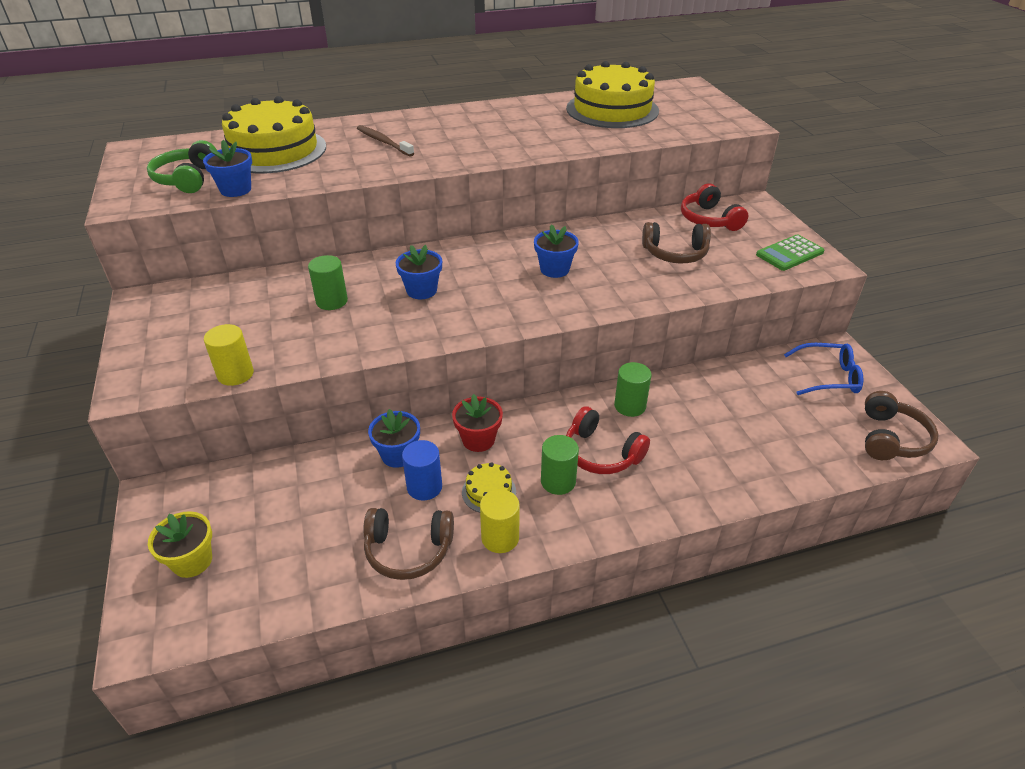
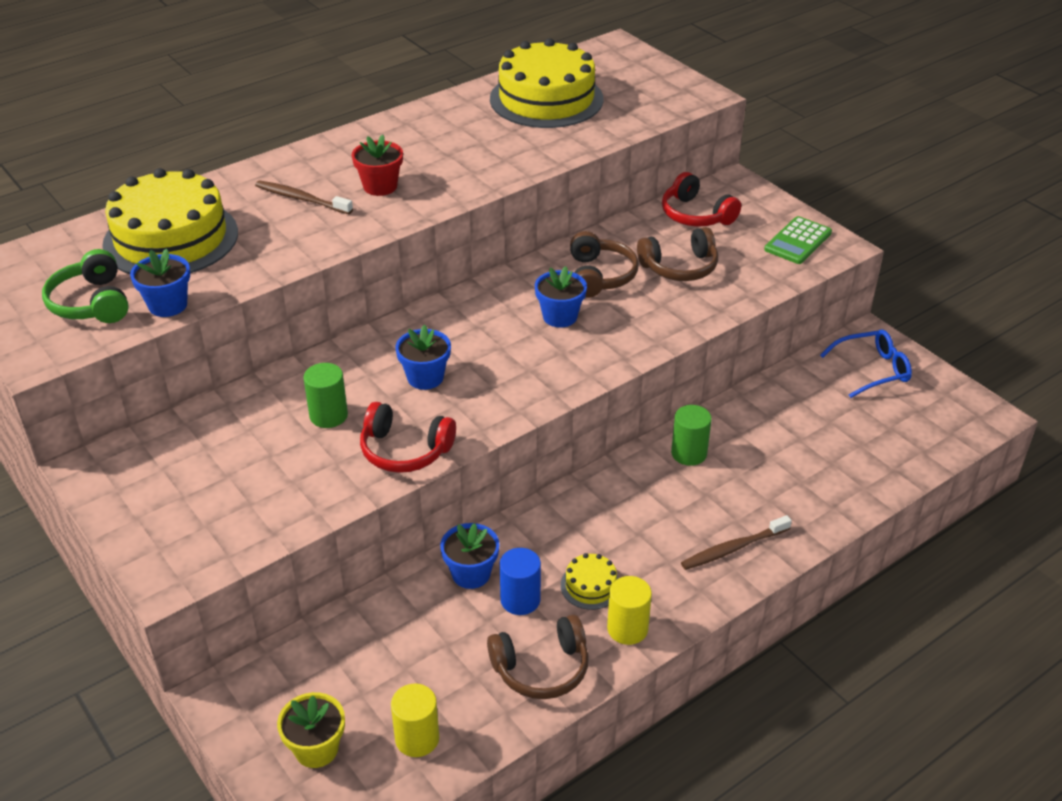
camera: 20 degrees left, 0 degrees up
yellow cylinder [204,324,254,386] -> yellow cylinder moved to [391,684,439,757]
red flower pot [452,394,503,452] -> red flower pot moved to [352,134,403,196]
green cylinder [541,435,579,495] -> none
red headphones [566,406,650,474] -> red headphones moved to [360,402,456,473]
brown headphones [865,391,939,460] -> brown headphones moved to [570,231,639,298]
none -> brown toothbrush [681,515,792,570]

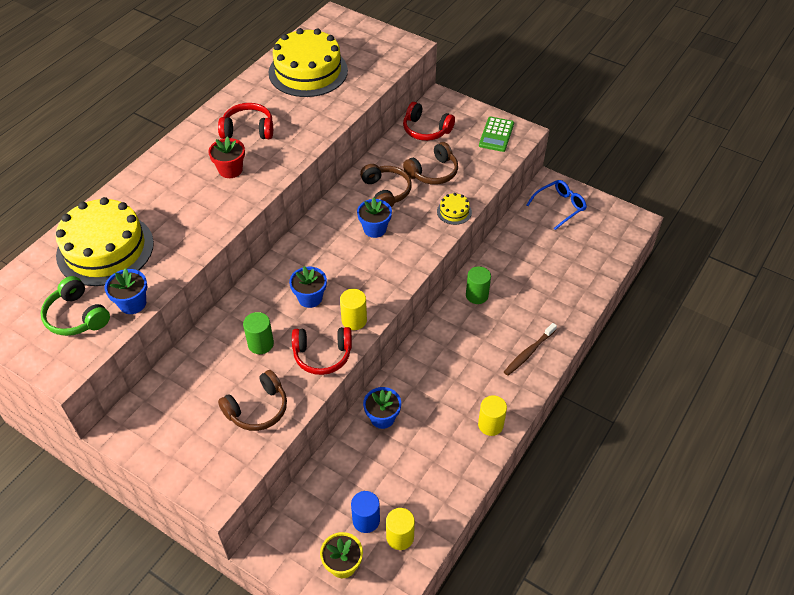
camera: 20 degrees left, 10 degrees up
brown toothbrush [255,180,353,214] -> none
brown headphones [487,615,589,699] -> brown headphones moved to [218,370,287,431]
blue cylinder [500,548,541,615] -> blue cylinder moved to [351,491,380,533]
yellow cake [561,553,619,610] -> yellow cake moved to [437,193,472,225]
none -> red headphones [218,103,273,139]
none -> yellow cylinder [340,289,367,330]

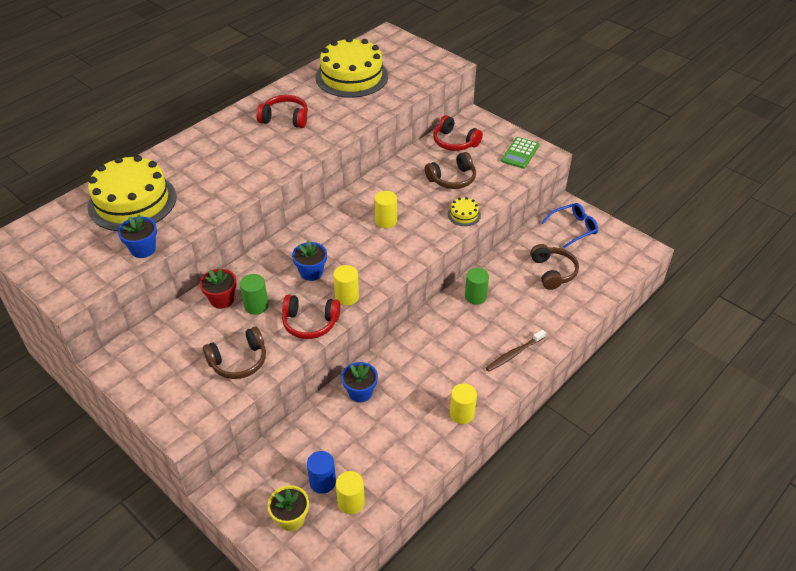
camera: 10 degrees right, 5 degrees down
green headphones [41,276,110,336] -> none
red flower pot [208,136,245,178] -> red flower pot moved to [200,268,237,309]
blue flower pot [357,198,392,238] -> yellow cylinder [375,191,397,228]
brown headphones [360,164,412,208] -> brown headphones moved to [530,244,579,290]

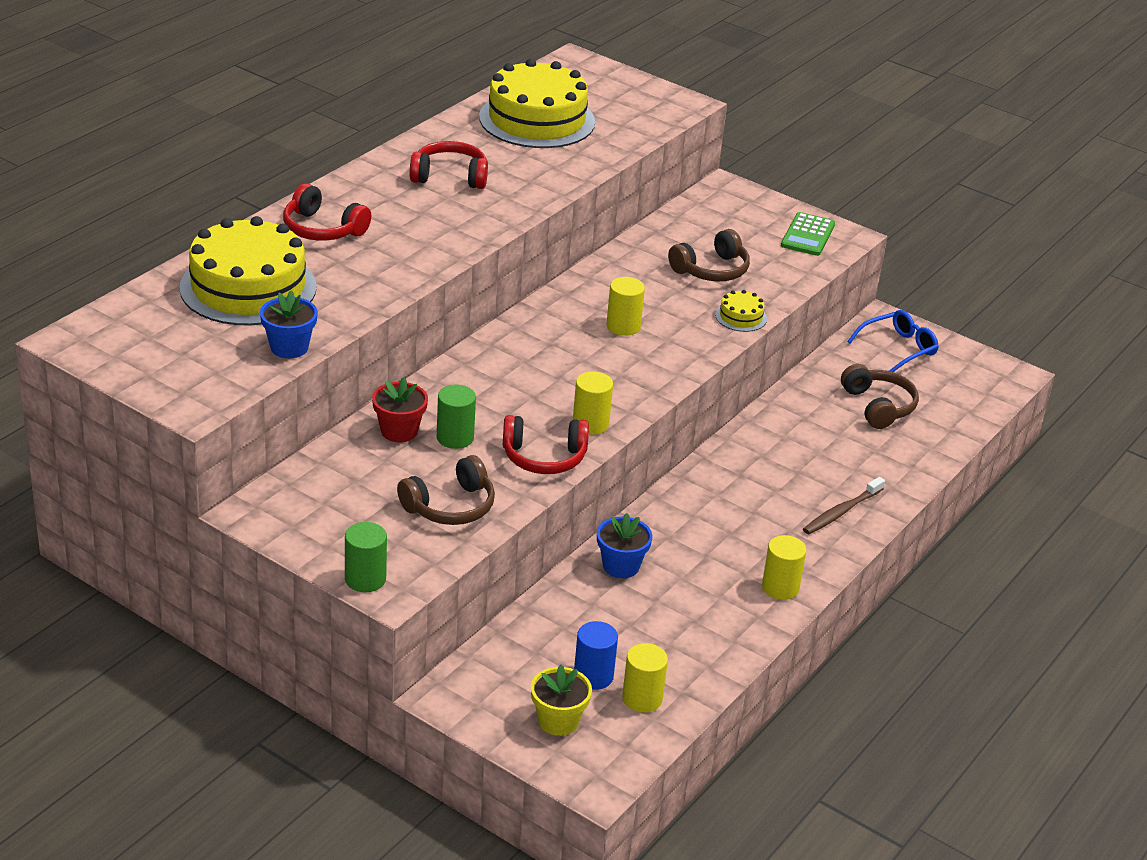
camera: 10 degrees left, 10 degrees down
blue flower pot [292,241,327,281] -> none
red headphones [433,115,483,151] -> red headphones moved to [283,183,371,241]
green cylinder [465,268,489,304] -> green cylinder moved to [345,522,387,592]

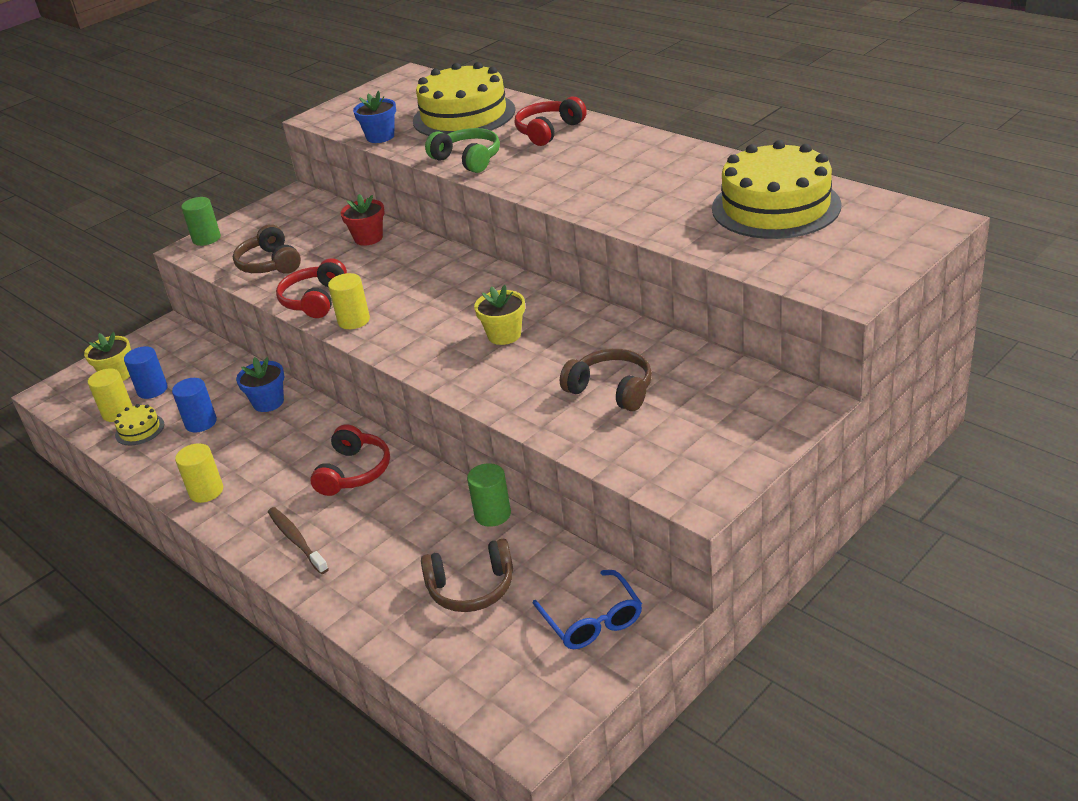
camera: 105 degrees right, 0 degrees up
red headphones [410,141,488,189] -> red headphones moved to [310,424,390,496]
green cylinder [437,385,476,449] -> green cylinder moved to [467,463,511,527]
yellow cylinder [607,277,645,336] -> yellow flower pot [474,285,525,345]
brown headphones [668,229,750,281] -> brown headphones turned 150 degrees clockwise [560,349,652,411]
yellow cake [715,290,767,332] -> yellow cake moved to [114,404,164,445]
green calculator [781,212,835,256] -> none
none -> blue cylinder [172,378,217,433]
none -> green headphones [425,128,500,173]

